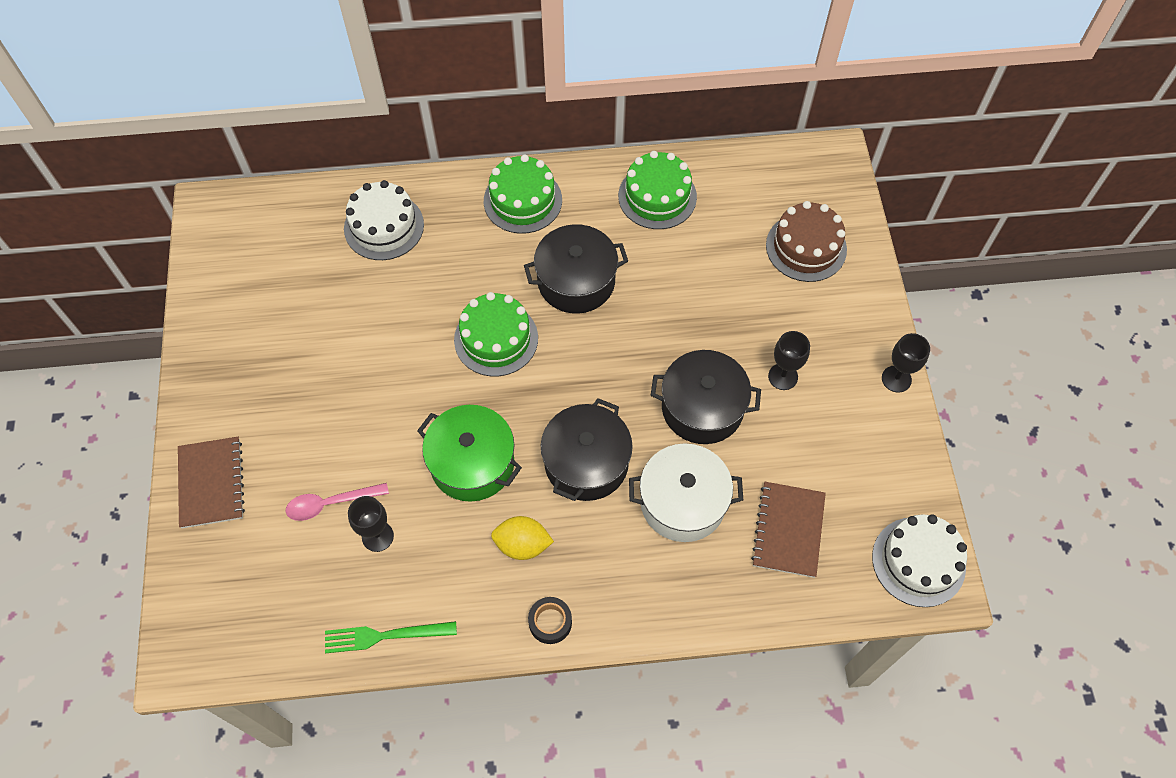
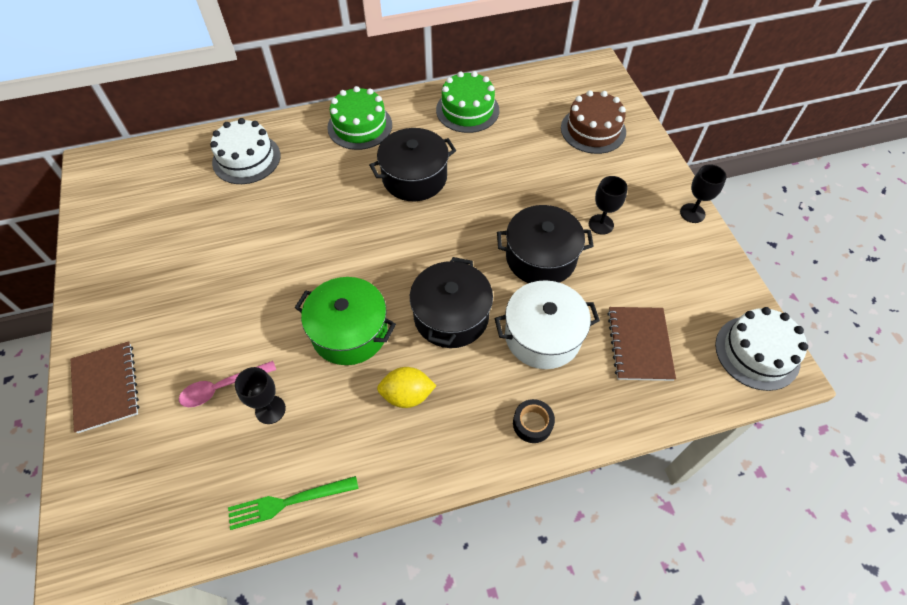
camera: 10 degrees left, 5 degrees down
green cake [454,292,538,376] -> none
black tape [528,597,572,644] -> black tape moved to [513,399,555,443]

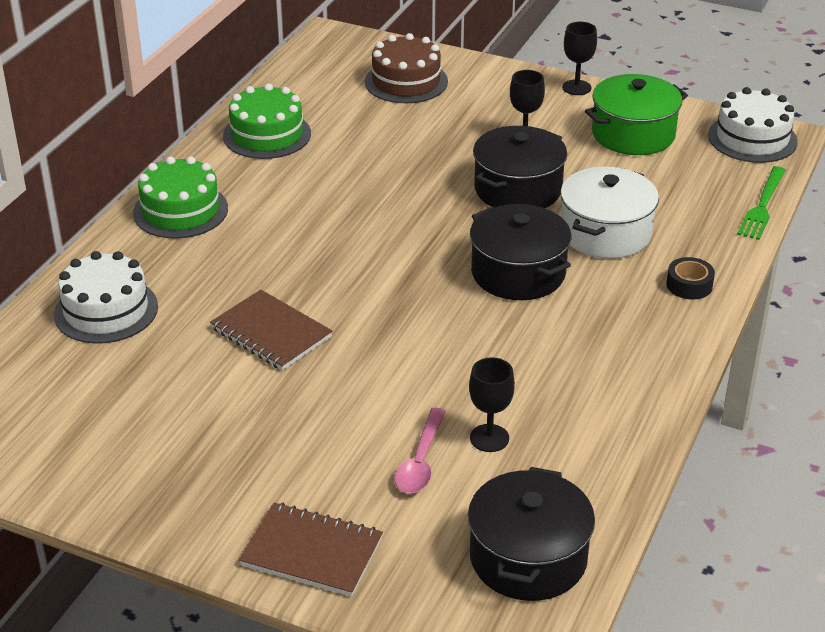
camera: 50 degrees left, 20 degrees down
green fork [228,476,359,530] -> green fork moved to [737,166,786,240]
green pot [295,277,396,365] -> green pot moved to [585,74,688,155]
black pot [369,128,456,201] -> black pot moved to [468,467,595,601]
yellow lemon [377,367,437,408] -> none
brown notebook [607,307,676,381] -> brown notebook moved to [210,289,333,371]

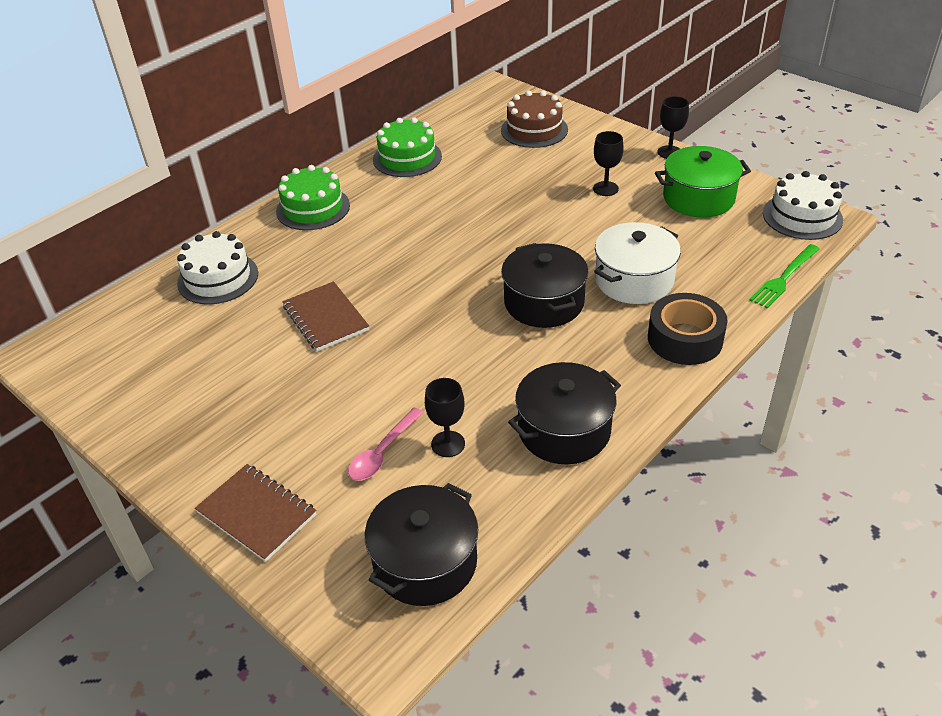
camera: 20 degrees right, 5 degrees up
black pot [473,126,567,208] -> black pot moved to [508,362,621,464]
black tape [666,257,715,299] -> black tape [648,293,728,365], size x1.84

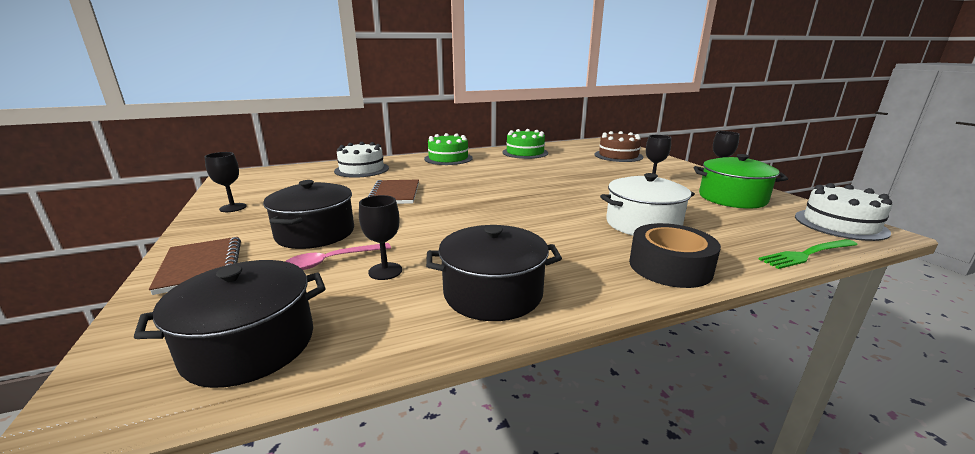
camera: 25 degrees right, 20 degrees down
black pot [501,243,589,328] -> black pot moved to [263,180,354,249]
none -> black goblet [204,152,247,212]

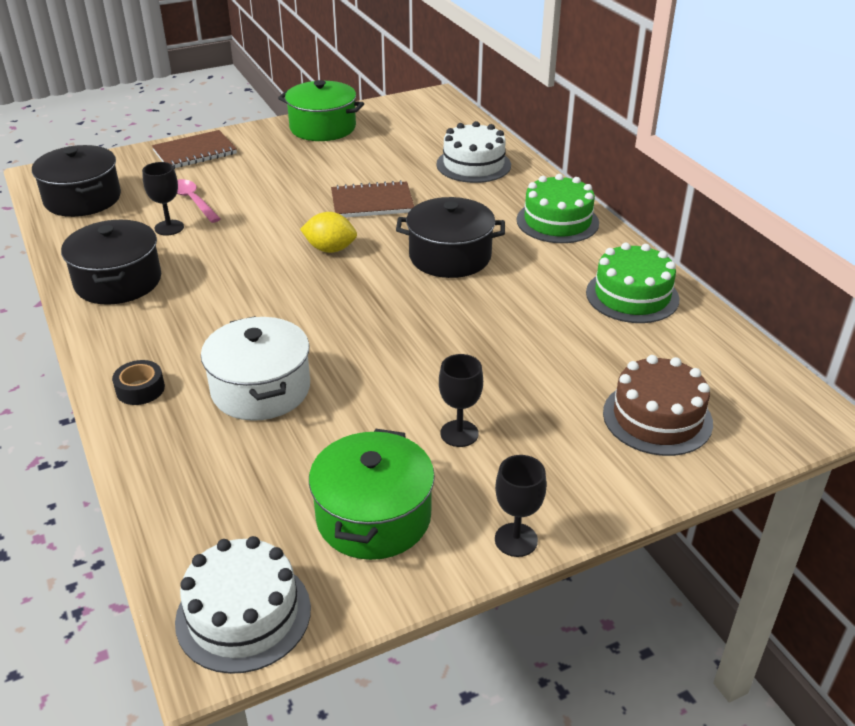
camera: 85 degrees right, 15 degrees up
black goblet [204,152,247,212] -> green pot [278,80,364,141]
black pot [263,180,354,249] -> black pot moved to [396,197,505,278]
black tape [629,223,721,288] -> black tape [112,360,165,405], size x0.54
green fork [759,239,858,269] -> none
none -> yellow lemon [300,212,357,253]

